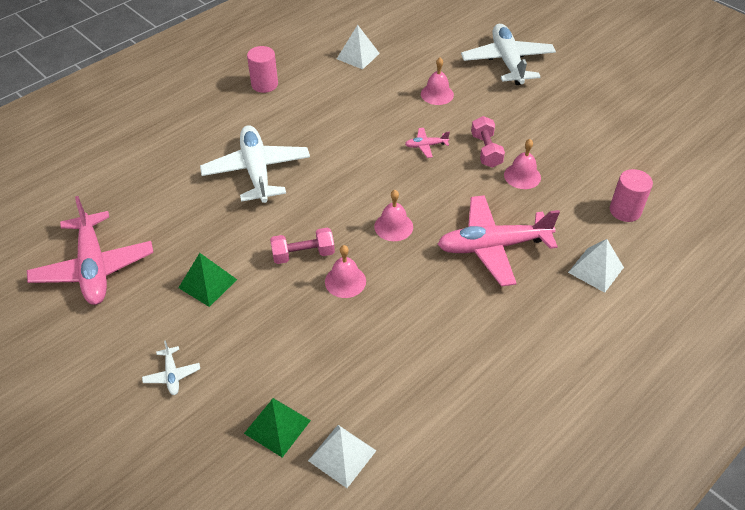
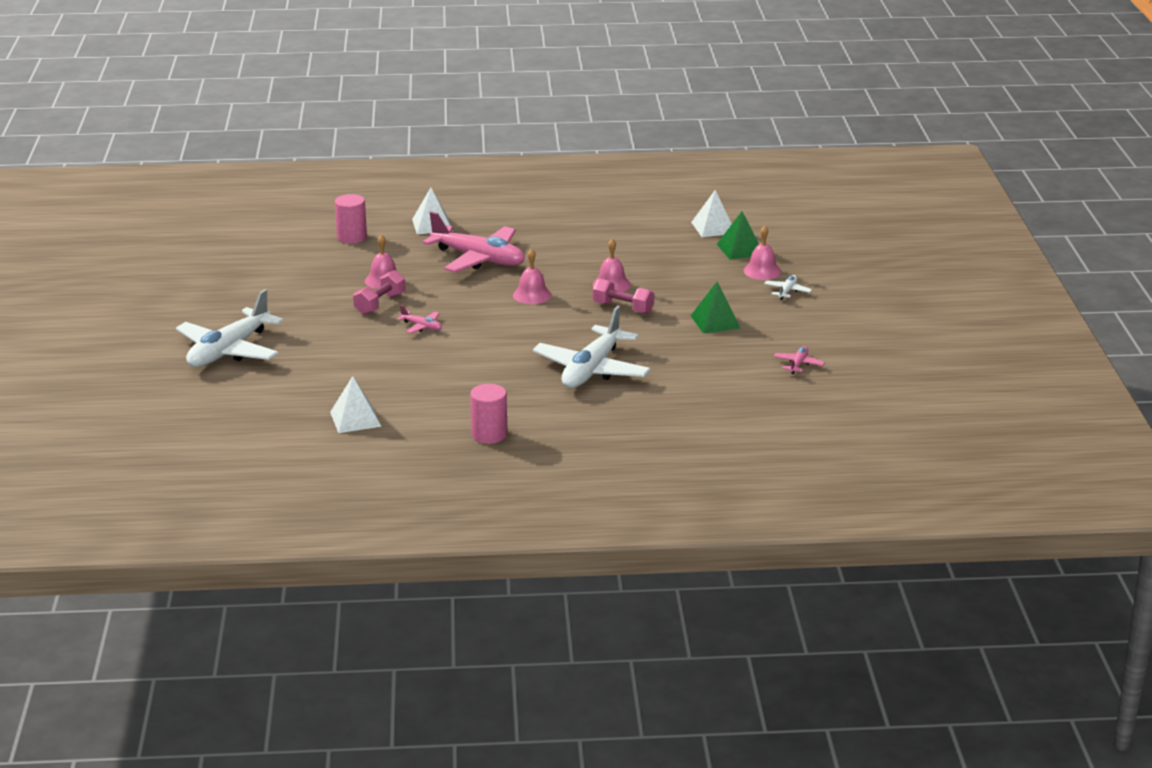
camera: 140 degrees left, 20 degrees down
pink plane [27,196,154,305] -> pink plane [773,346,825,374], size x0.42
pink bell [421,57,454,105] -> pink bell moved to [744,226,781,280]

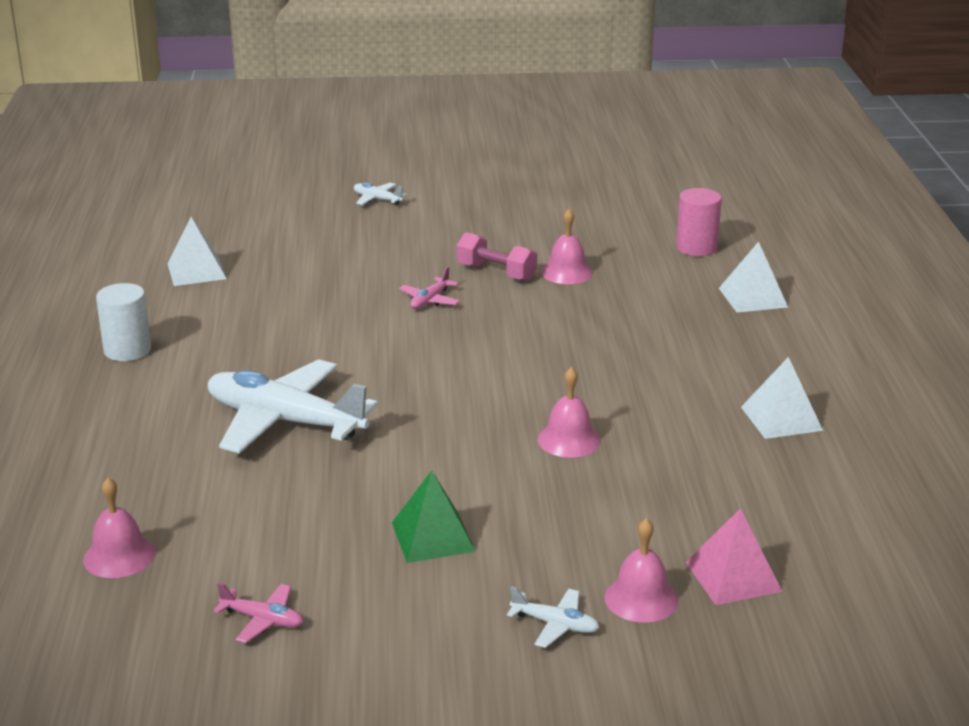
camera: 90 degrees right, 0 degrees up
white plane [176,289,284,367] -> white plane [354,182,407,205], size x0.42
pink plane [422,212,525,273] -> none
pink cylinder [470,384,507,444] -> white cylinder [96,283,151,361]
pink bell [513,249,551,304] -> pink bell moved to [83,478,156,578]
pink dumbbell [593,279,654,314] -> none
white pyramid [691,190,732,237] -> white pyramid moved to [741,357,823,439]
green pyramid [717,211,759,260] -> pink pyramid [686,508,783,605]

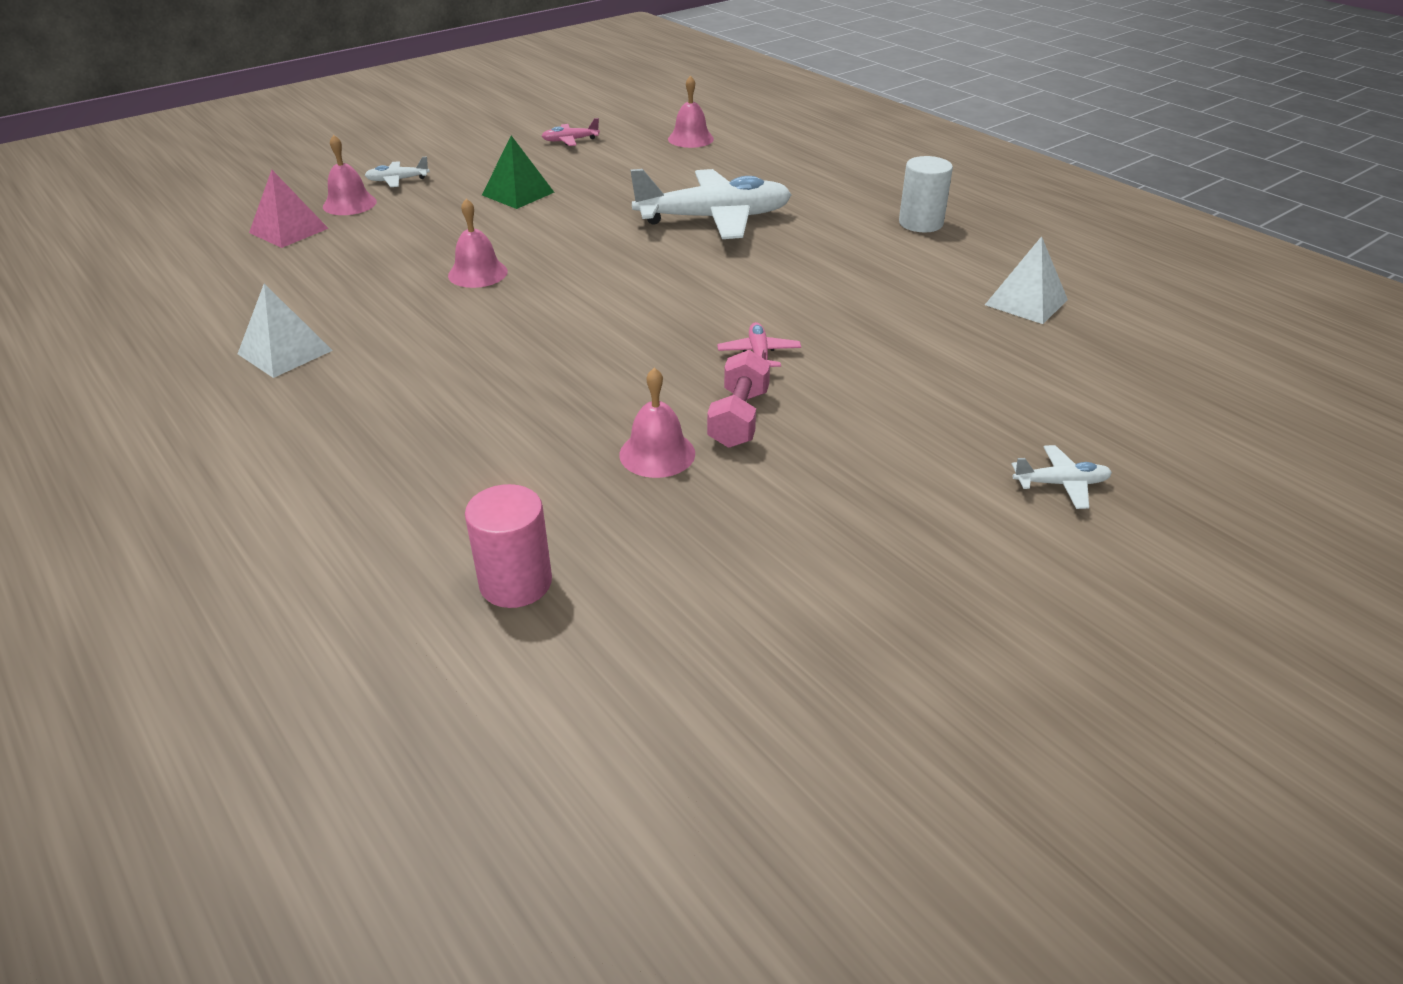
camera: 145 degrees right, 10 degrees up
pink dumbbell [456,232,537,282] -> pink dumbbell turned 75 degrees counterclockwise [707,350,770,448]
white pyramid [719,241,788,313] -> none

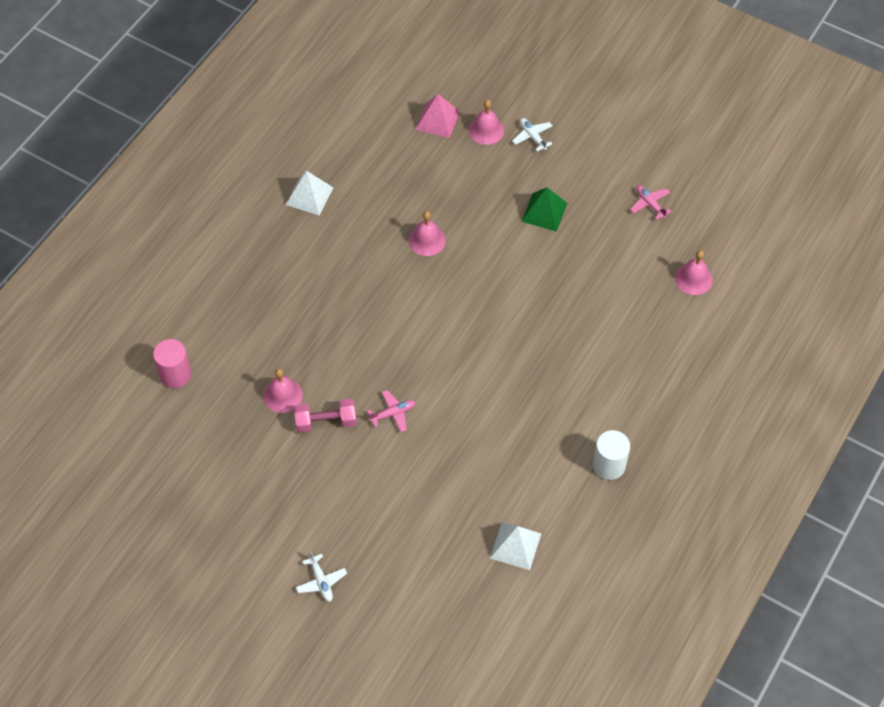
camera: 70 degrees right, 20 degrees up
white plane [630,169,792,239] -> none

